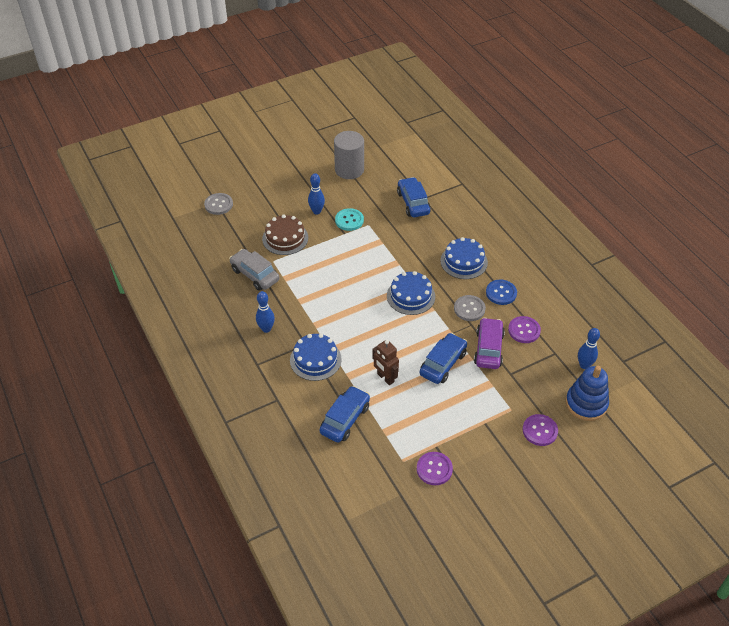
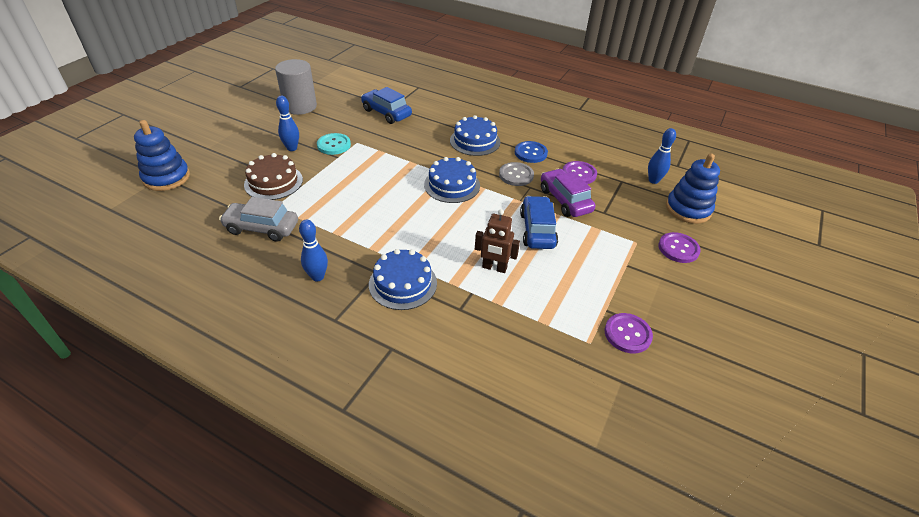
camera: 35 degrees left, 5 degrees down
grey button [204,193,233,215] -> blue stacking toy [134,120,190,191]
blue car [319,386,370,442] -> none

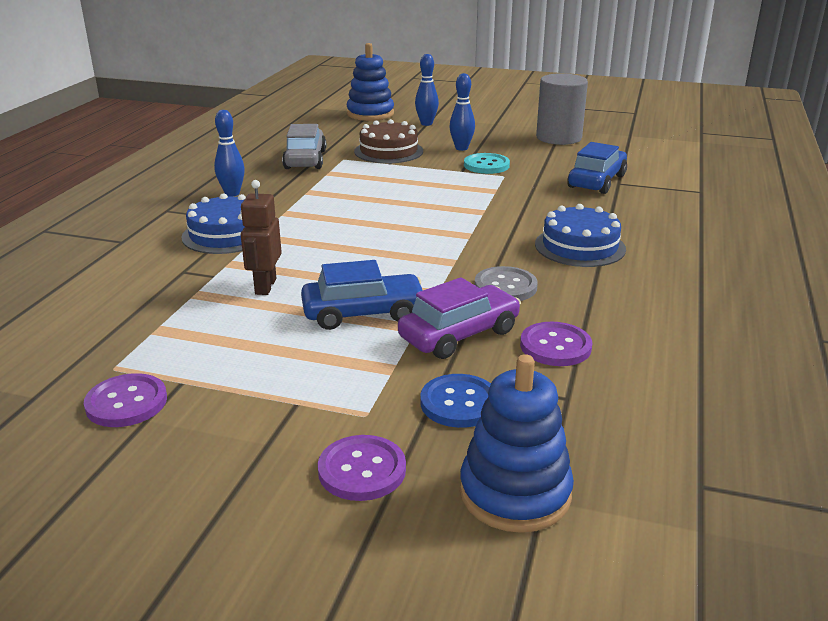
camera: 80 degrees right, 15 degrees down
blue cake [424,157,480,203] -> none
blue button [515,141,548,163] -> blue button moved to [420,374,491,428]
blue bowling pin [648,128,676,184] -> blue bowling pin moved to [415,54,439,126]

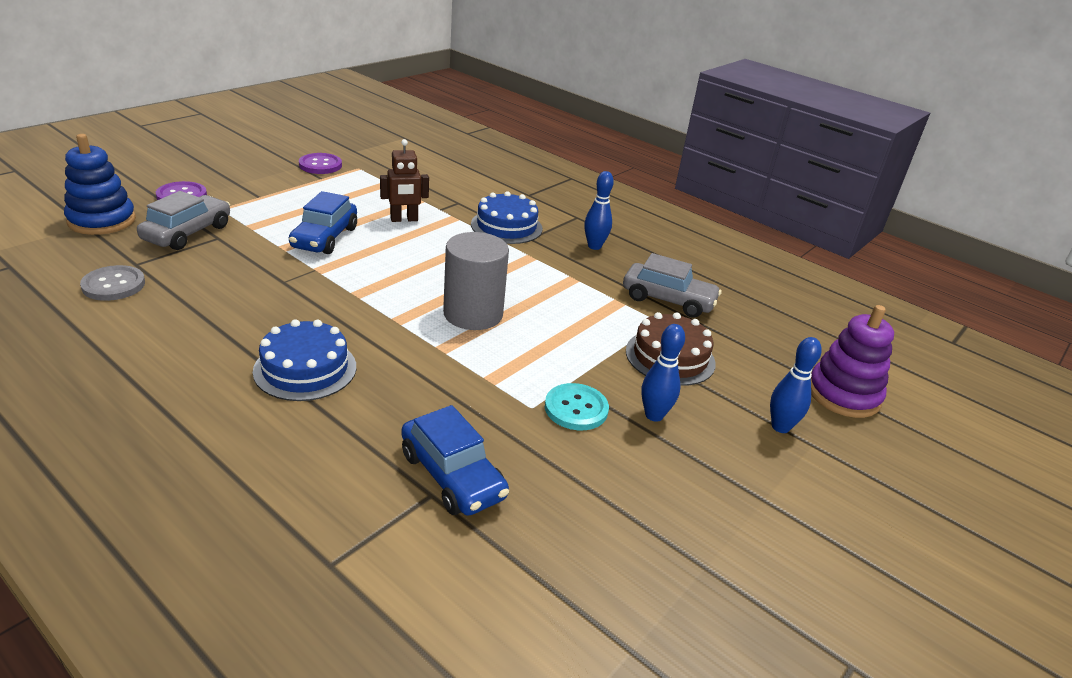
camera: 110 degrees right, 5 degrees up
brown robot [241,180,282,295] -> brown robot turned 135 degrees clockwise [380,139,429,222]
blue stacking toy [347,43,394,121] -> purple stacking toy [811,305,894,418]
purple car [398,277,521,359] -> none
blue button [420,374,491,428] -> grey car [137,191,230,250]
grey button [475,266,538,301] -> grey button moved to [80,265,145,301]
purple button [520,322,592,366] -> none
grey cylinder [536,73,588,145] -> grey cylinder moved to [443,232,509,330]

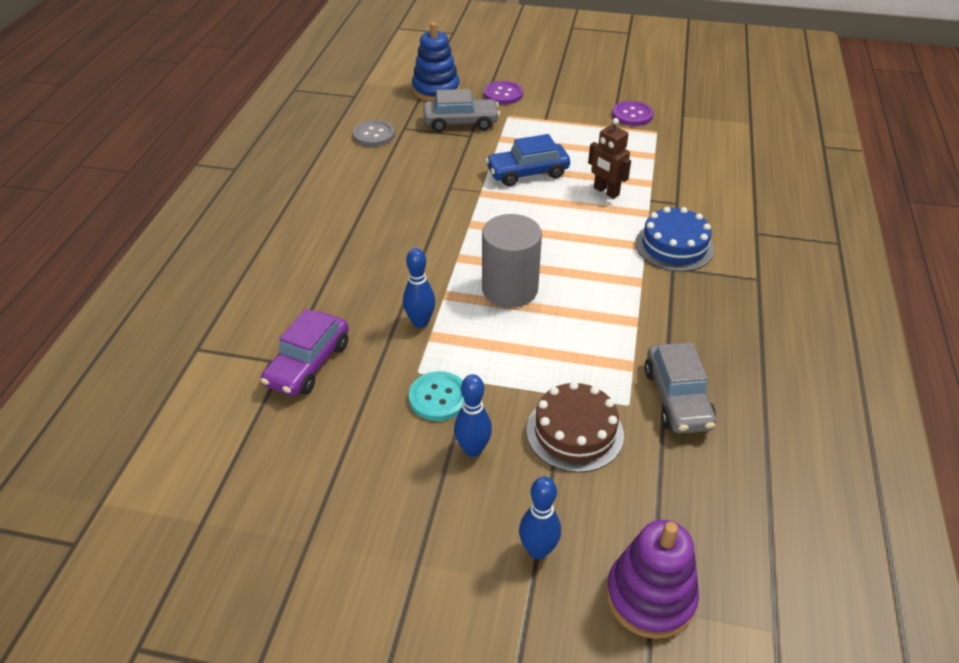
camera: 65 degrees right, 10 degrees up
blue cake [253,319,356,401] -> none
blue car [401,405,509,516] -> purple car [261,309,349,396]
blue bowling pin [584,171,614,250] -> blue bowling pin moved to [403,248,435,328]

